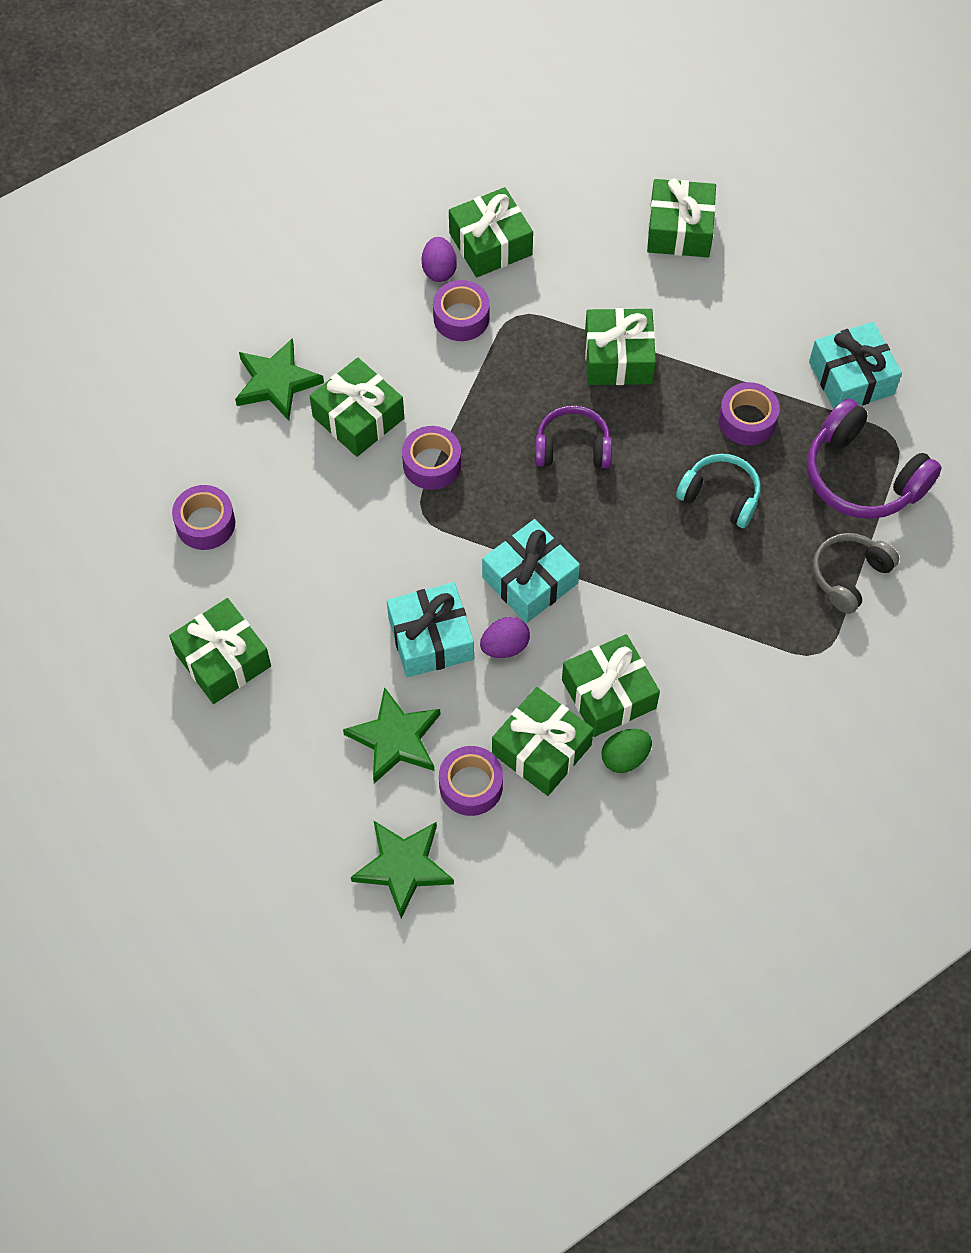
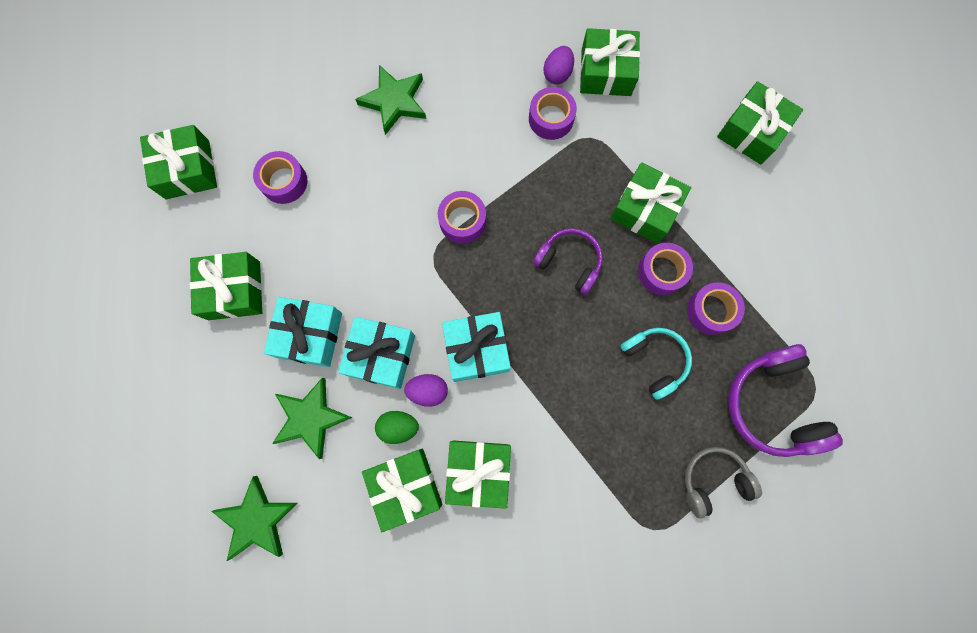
camera: 30 degrees right, 15 degrees up
green gift [310,358,404,457] -> green gift moved to [140,125,217,199]
purple tape [439,746,503,816] -> purple tape moved to [638,243,693,295]
green egg [601,729,652,773] -> green egg moved to [375,411,419,444]
turquoise gift [809,322,902,409] -> turquoise gift moved to [264,297,342,367]

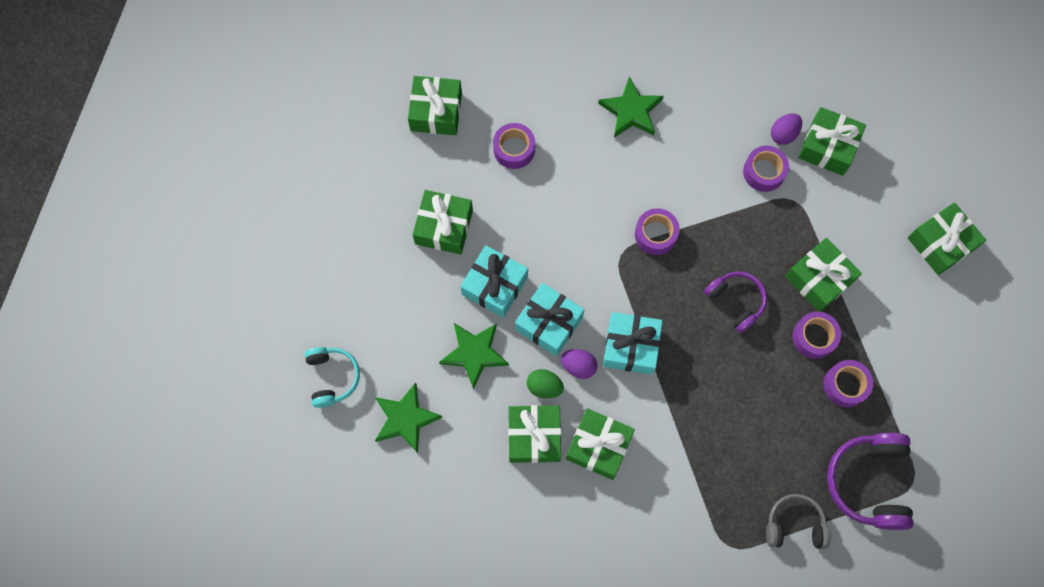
camera: 20 degrees right, 5 degrees down
turquoise headphones [620,328,692,400] -> turquoise headphones moved to [305,347,360,408]

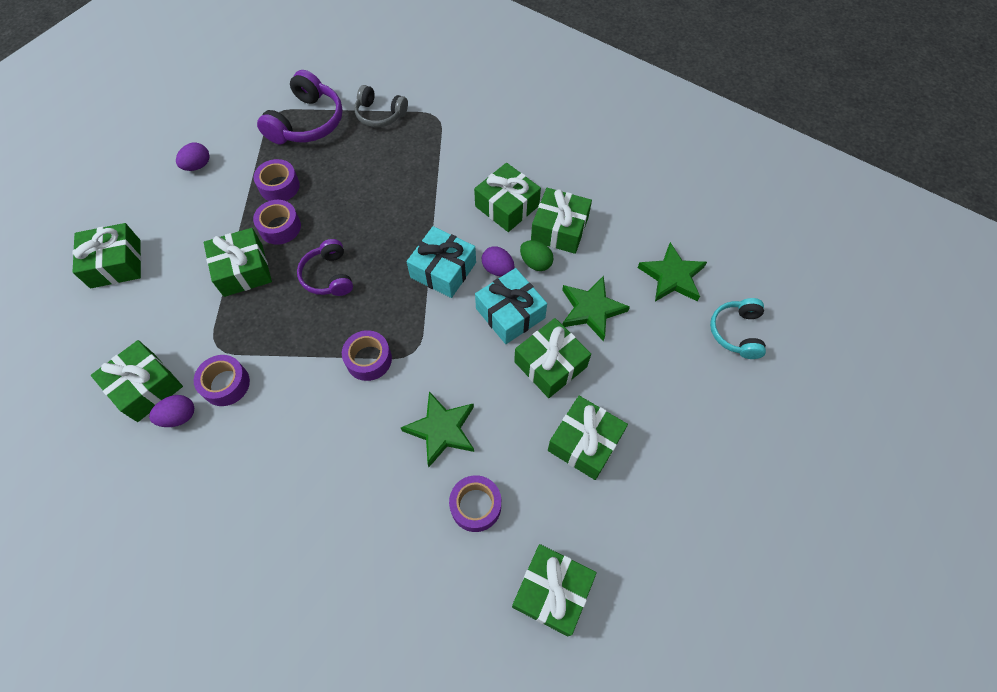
camera: 160 degrees left, 10 degrees down
turquoise gift [460,245,528,318] -> green gift [514,318,591,398]
green star [598,77,664,138] -> green star moved to [401,391,474,467]
none -> purple egg [176,143,210,171]

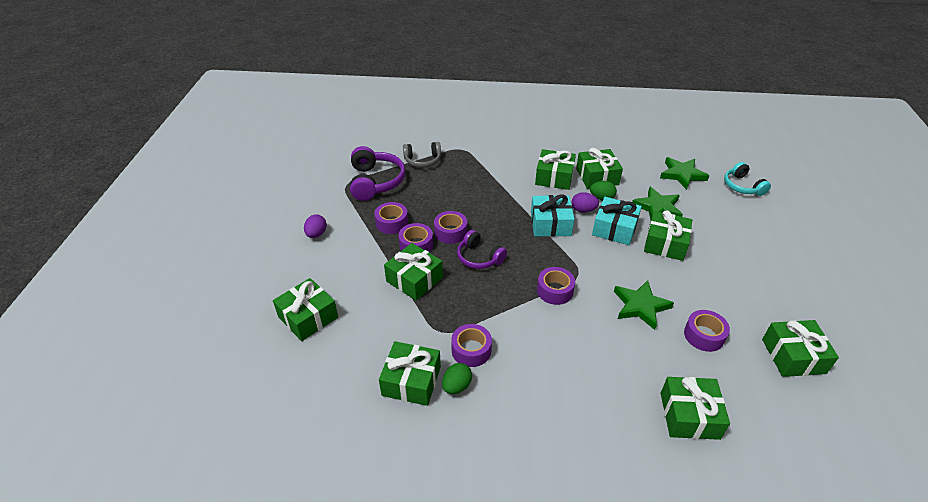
camera: 30 degrees left, 20 degrees down
purple egg [149,395,194,427] -> green egg [442,363,472,394]
green gift [548,396,628,480] -> green gift moved to [661,377,730,440]
none -> purple tape [434,211,467,244]

